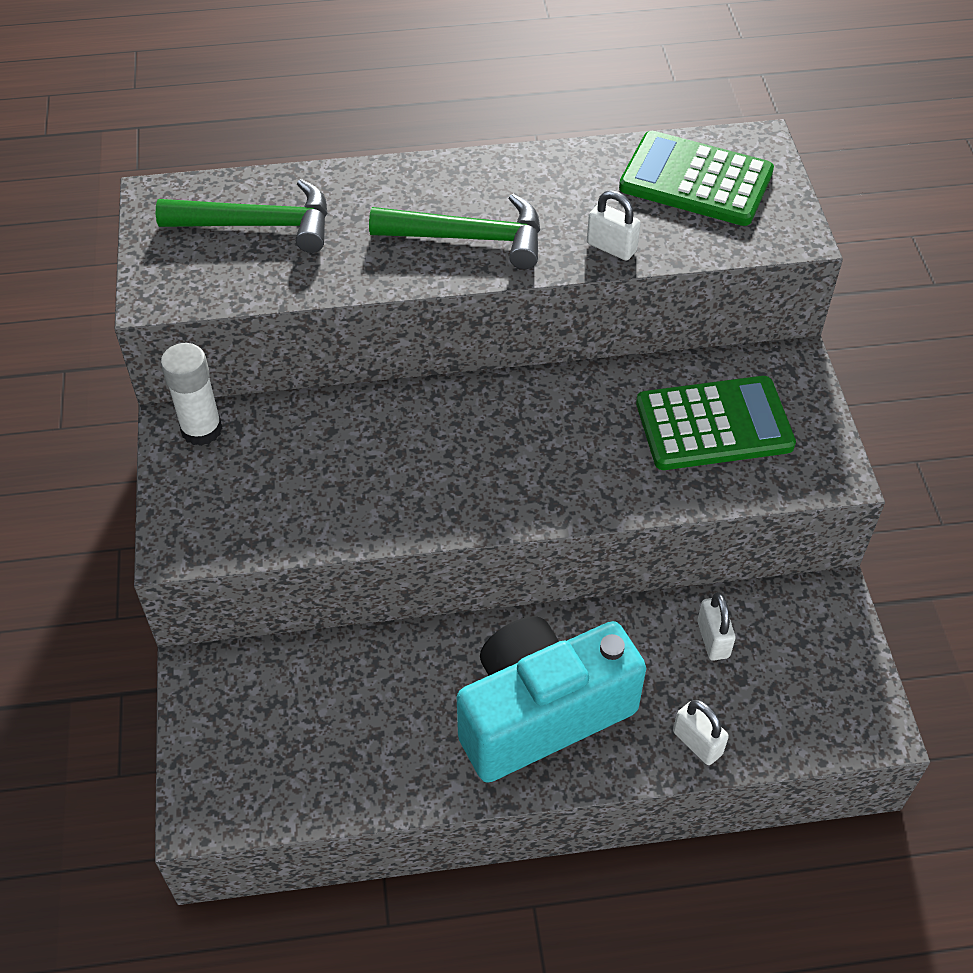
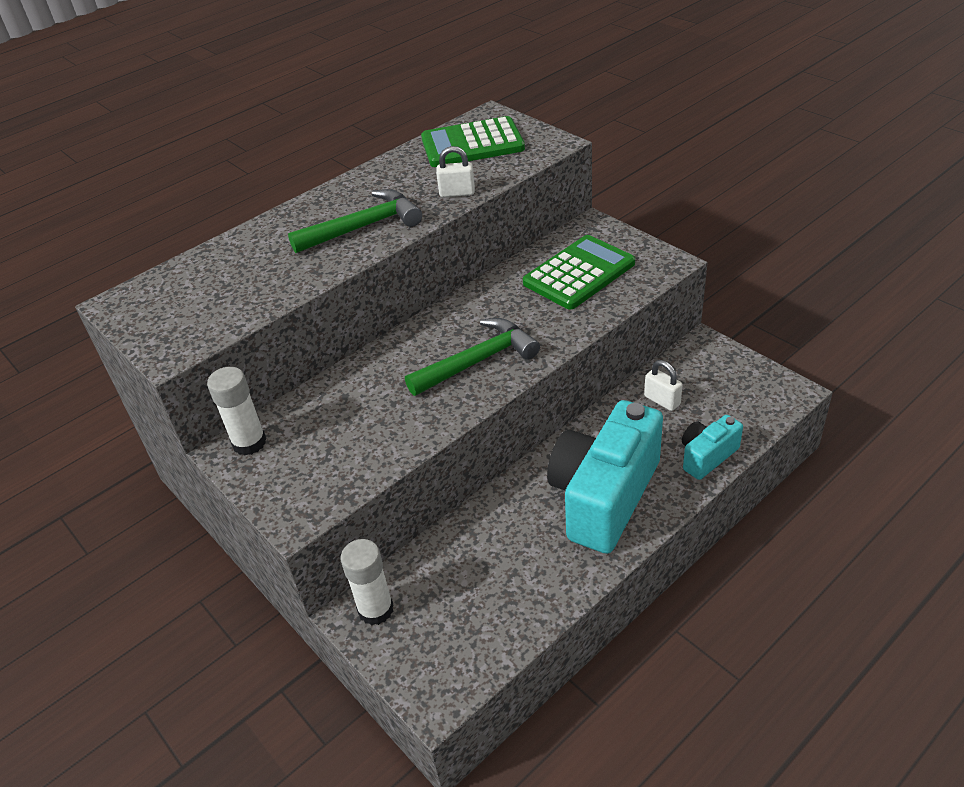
camera: 30 degrees left, 10 degrees down
green hammer [156,179,327,253] -> green hammer moved to [405,318,540,396]
white padlock [673,700,729,765] -> turquoise camera [682,415,743,480]
none -> white glue stick [341,539,394,625]

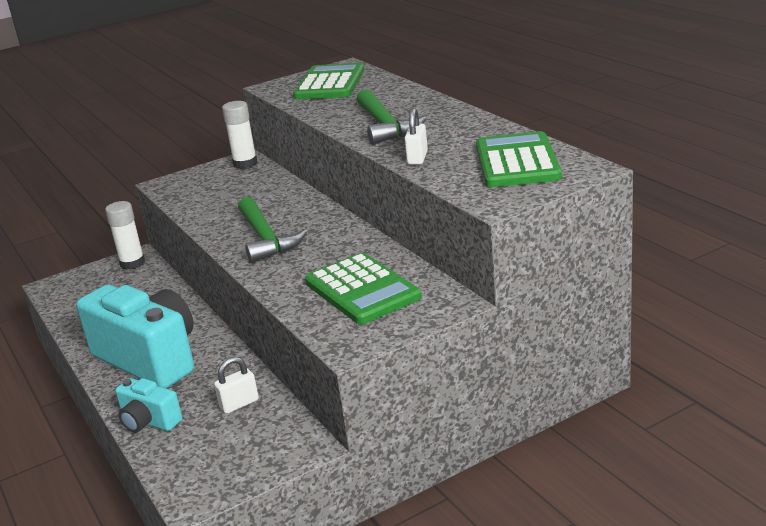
camera: 100 degrees right, 15 degrees down
turquoise camera [682,415,743,480] -> turquoise camera turned 150 degrees clockwise [115,378,182,433]
none -> green calculator [293,63,364,100]

